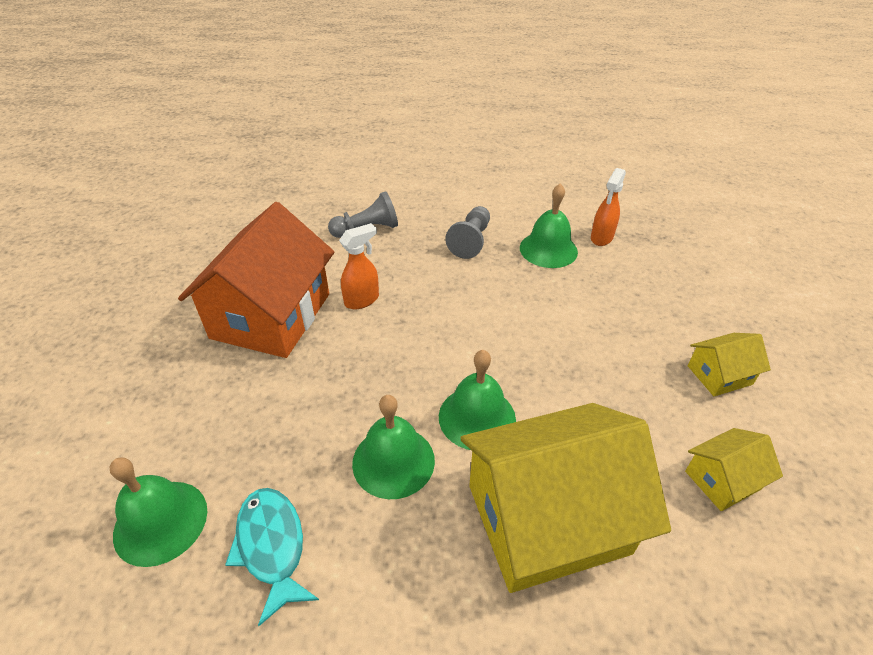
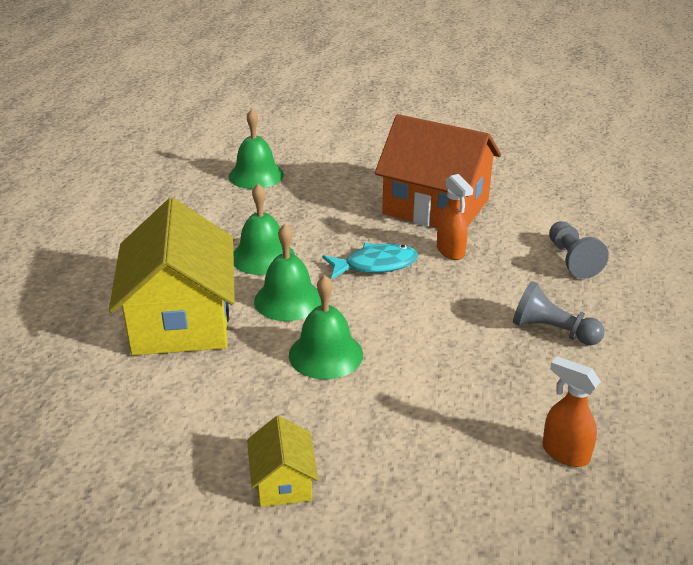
camera: 100 degrees right, 10 degrees down
turquoise fish [225,488,319,626] -> turquoise fish moved to [322,243,418,280]
green bell [520,183,578,268] -> green bell moved to [289,275,363,379]
yellow house [685,428,783,511] -> none

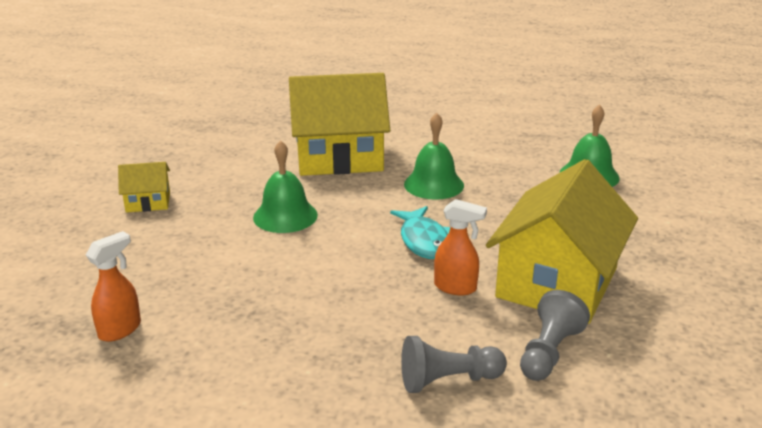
camera: 90 degrees right, 5 degrees down
green bell [254,224,322,321] -> none
orange house [375,114,501,228] -> yellow house [486,159,638,324]
orange spray bottle [437,174,473,260] -> orange spray bottle turned 135 degrees counterclockwise [434,199,487,295]
grey pawn [513,281,605,345] -> grey pawn moved to [520,290,590,381]

